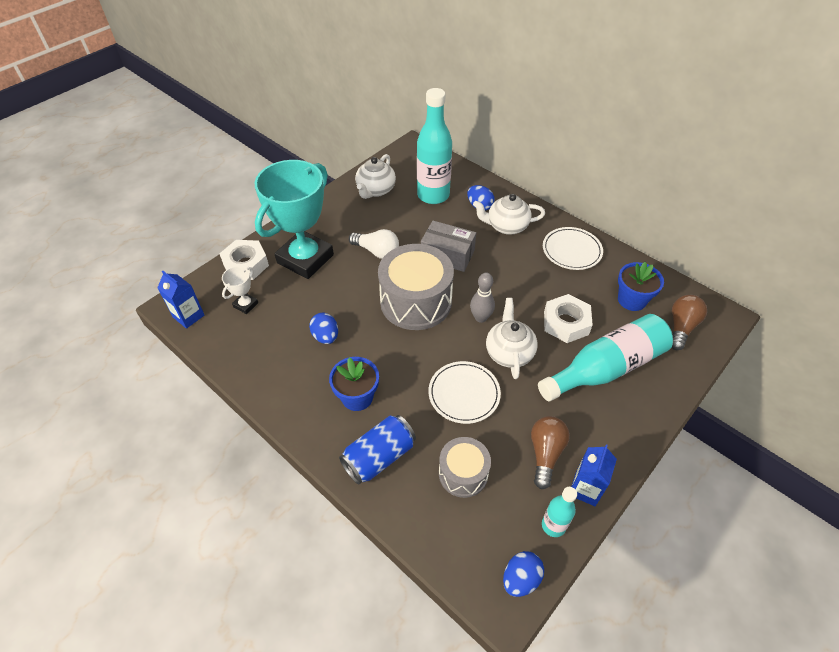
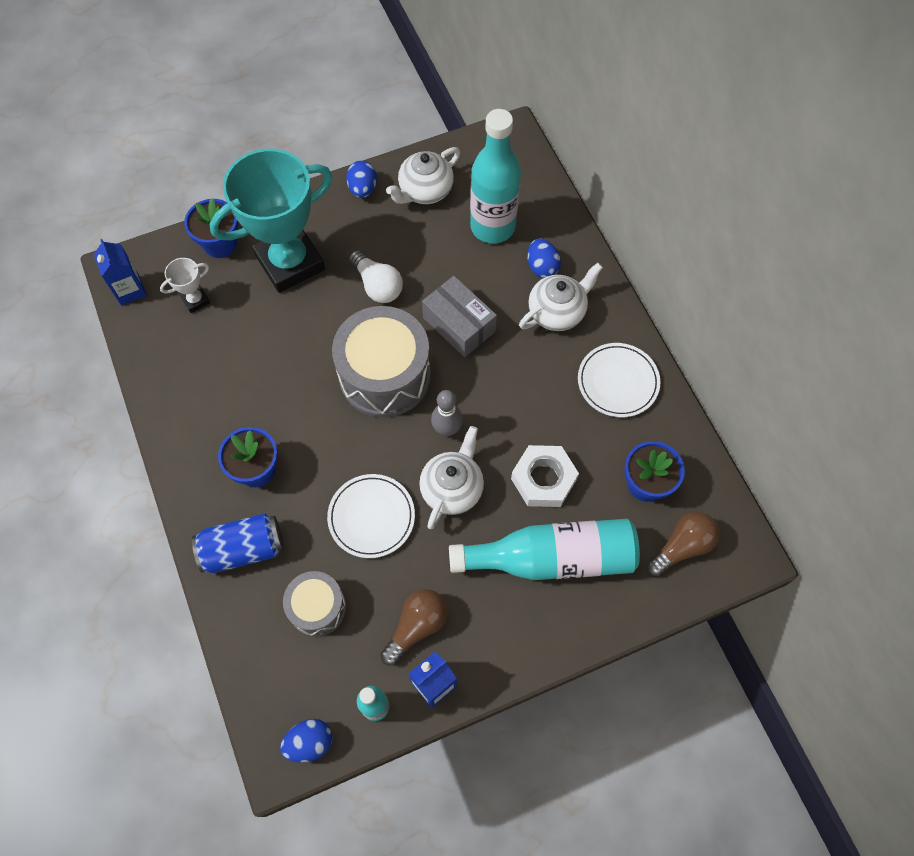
camera: 25 degrees right, 15 degrees up
white nut [219,240,269,280] -> blue flower pot [184,198,238,258]
blue egg [309,313,338,344] -> blue egg moved to [346,161,377,198]
white teapot [473,194,545,235] -> white teapot turned 120 degrees clockwise [519,263,603,331]

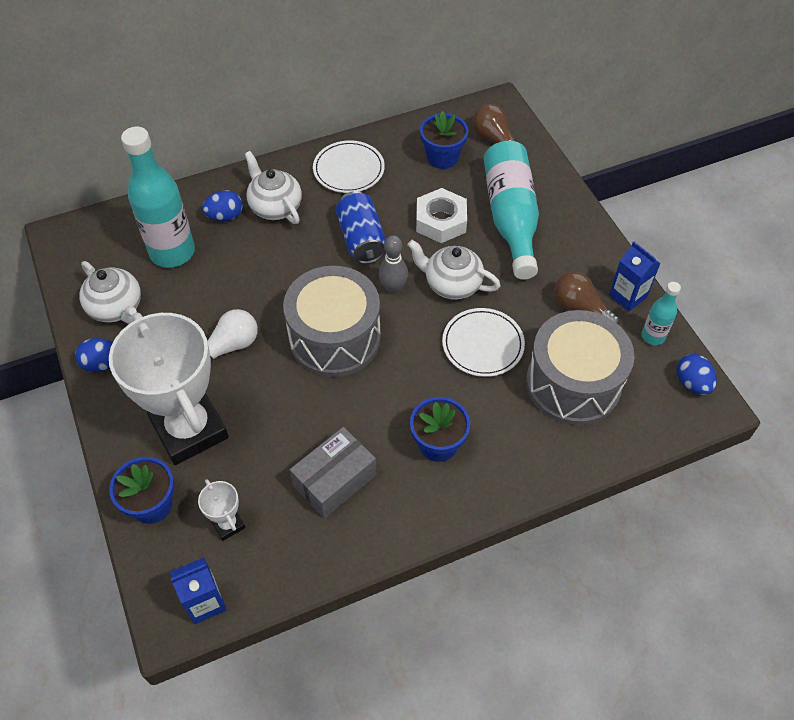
camera: 90 degrees left, 10 degrees down
blue can [192,513,284,573] -> blue can moved to [336,191,386,264]
turquoise trophy [210,149,333,293] -> white trophy [109,312,229,465]
grey drum [283,571,346,637] -> grey drum [526,310,634,425], size x1.78
grey box [422,276,497,357] -> grey box moved to [290,427,377,519]

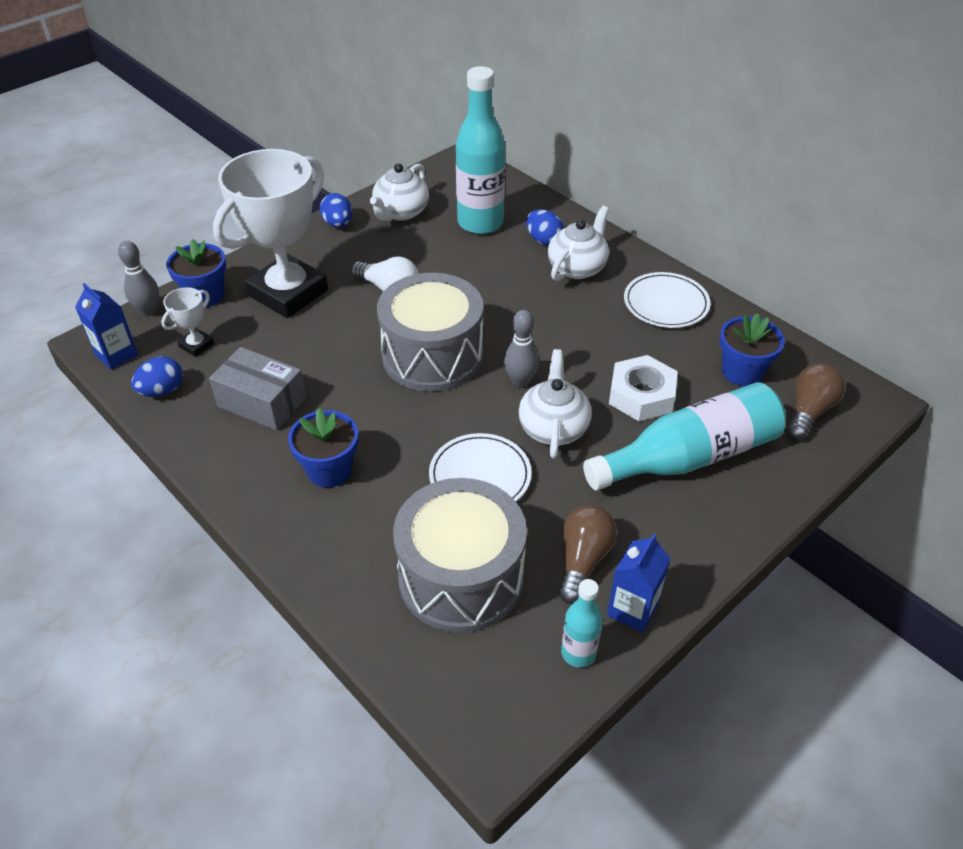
camera: 70 degrees right, 10 degrees down
blue can [336,191,386,264] -> none
blue egg [677,354,717,395] -> blue egg moved to [131,356,183,397]
none -> grey bowling pin [118,241,159,317]

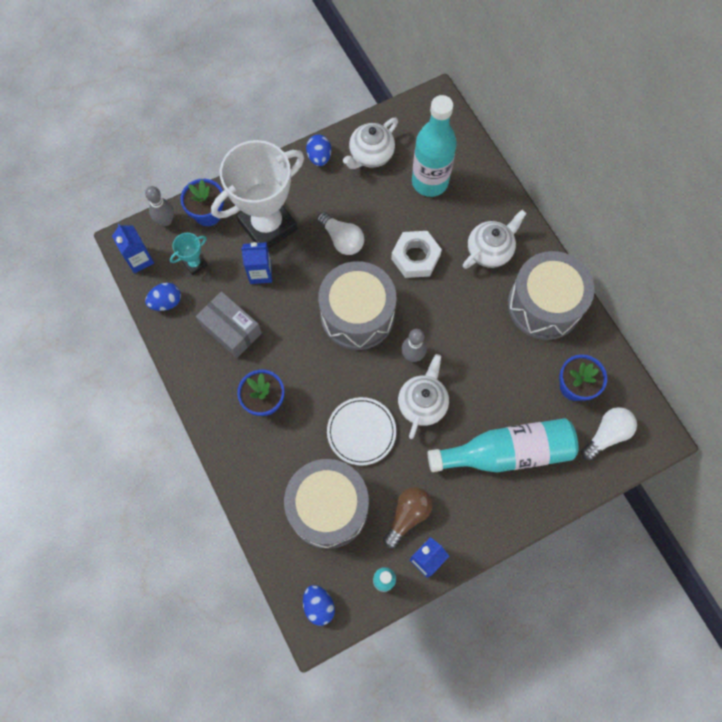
camera: 15 degrees right, 25 degrees up
white trophy [161,287,214,357] -> turquoise trophy [170,233,207,275]
blue egg [526,210,564,246] -> blue egg moved to [303,585,335,626]
white nut [609,355,678,421] -> white nut moved to [391,231,442,278]
white plate [624,272,710,328] -> grey drum [508,251,595,340]
brown light bulb [786,363,845,440] -> white light bulb [581,407,637,460]
none -> blue carton [241,242,272,284]

